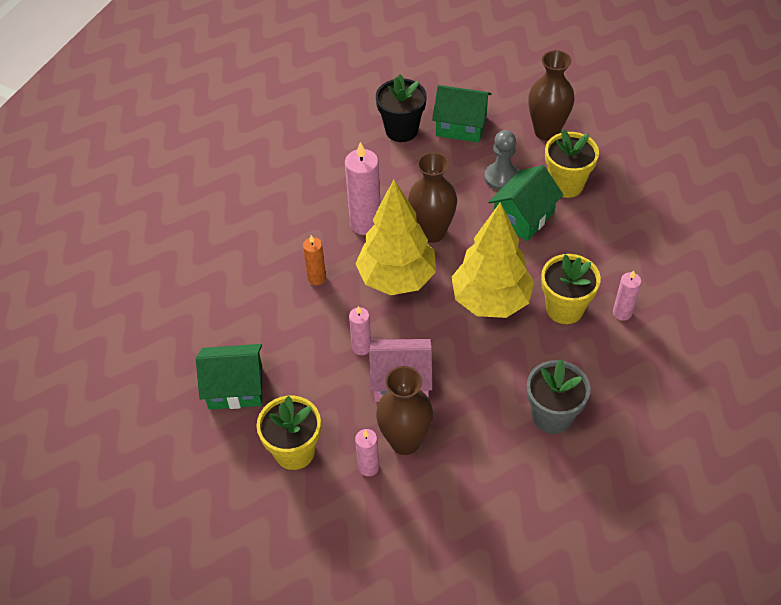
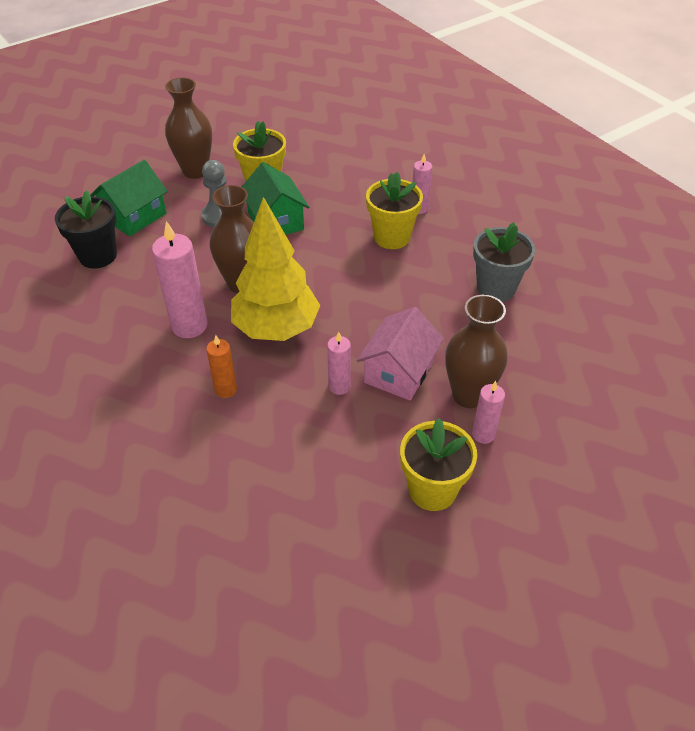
camera: 65 degrees left, 5 degrees down
green house [196,344,262,410] -> none
yellow tree [452,202,534,318] -> none

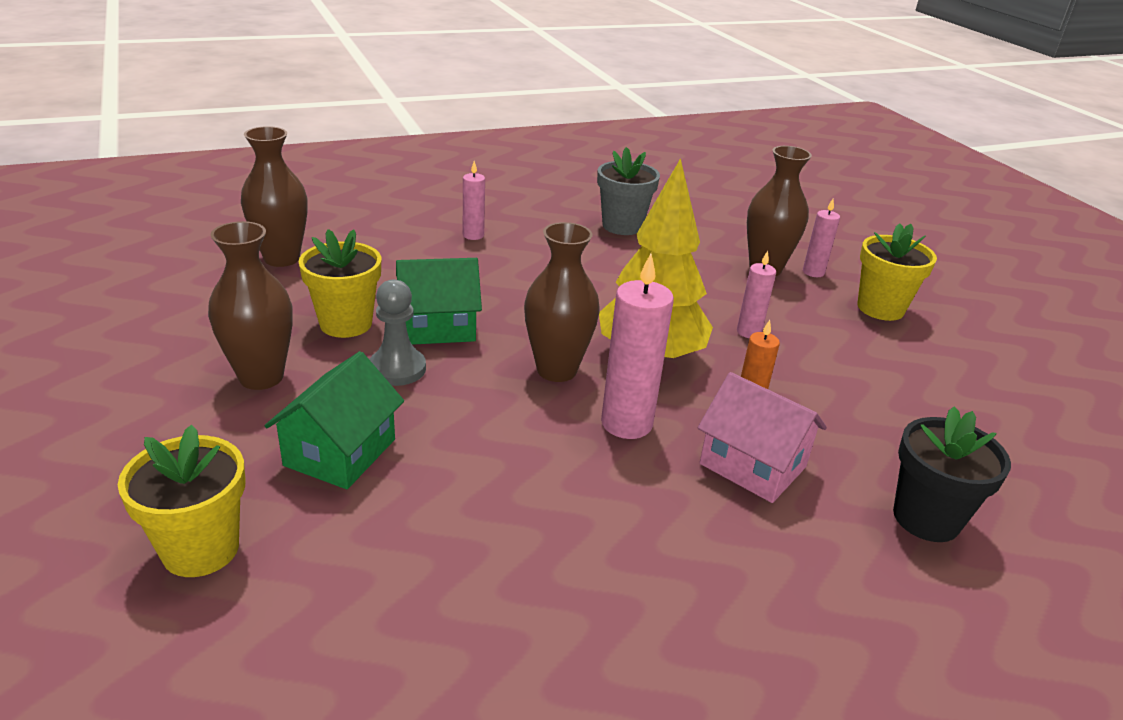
camera: 80 degrees left, 15 degrees down
black flower pot [55,190,117,268] -> black flower pot moved to [893,407,1011,542]
green house [90,160,168,236] -> green house turned 60 degrees clockwise [265,351,404,489]
pink house [357,307,444,401] -> pink house moved to [698,372,827,503]
yellow flower pot [366,172,423,249] -> yellow flower pot moved to [118,425,246,577]
none -> brown vase [241,126,307,267]

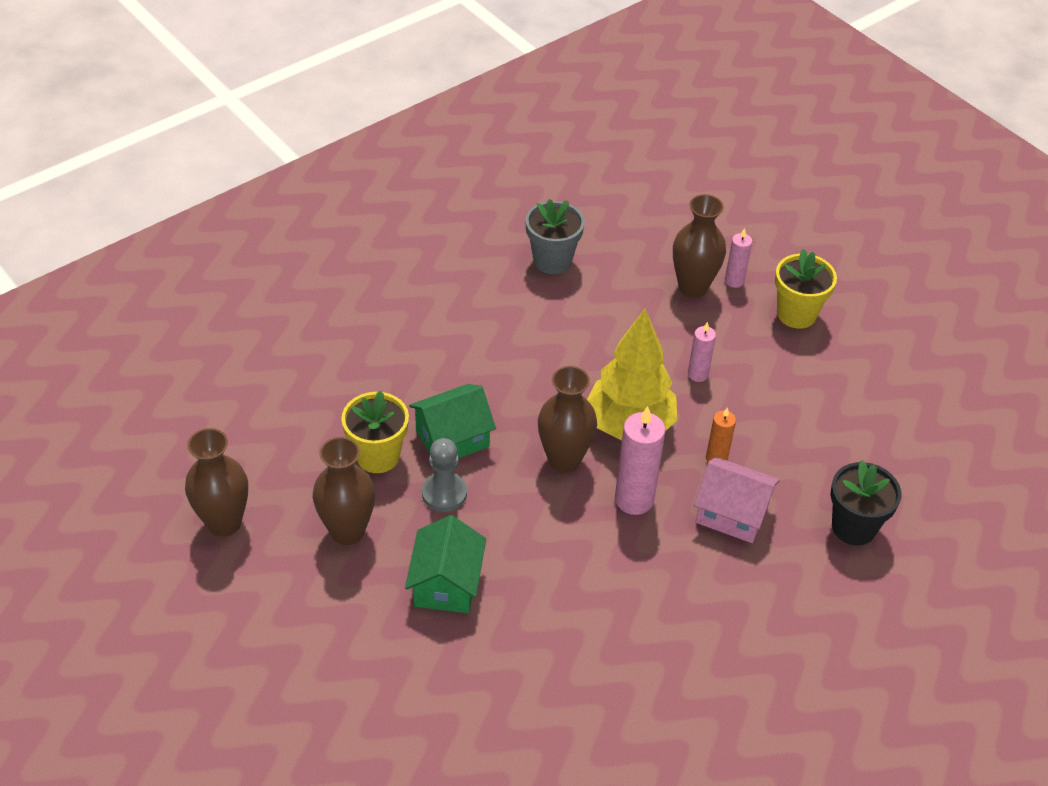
camera: 15 degrees left, 15 degrees up
yellow flower pot [118,425,246,577] -> none
brown vase [241,126,307,267] -> brown vase moved to [185,428,248,537]
pink candle [463,161,485,240] -> none

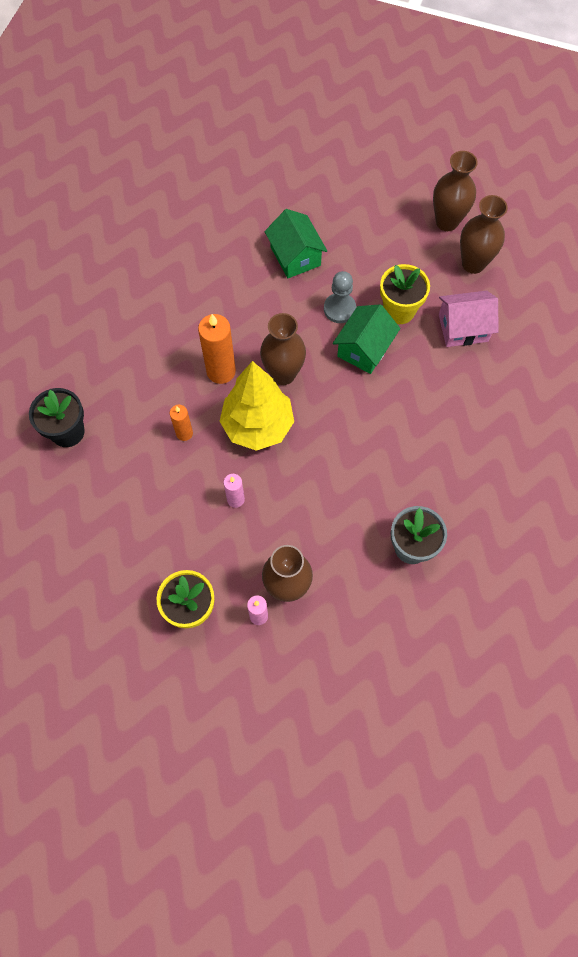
camera: 150 degrees right, 20 degrees up
brown vase [313,437,375,545] -> brown vase moved to [460,195,508,274]
pink candle [615,406,665,515] -> orange candle [198,314,236,384]
pink house [694,457,780,543] -> pink house moved to [439,291,498,347]

